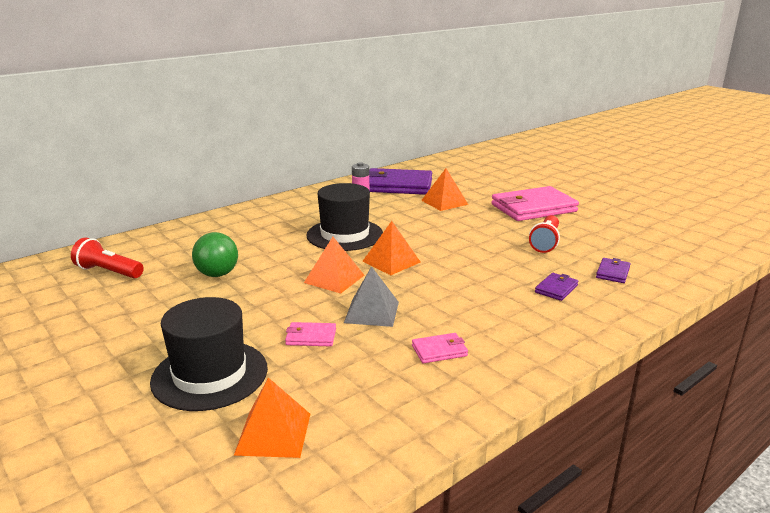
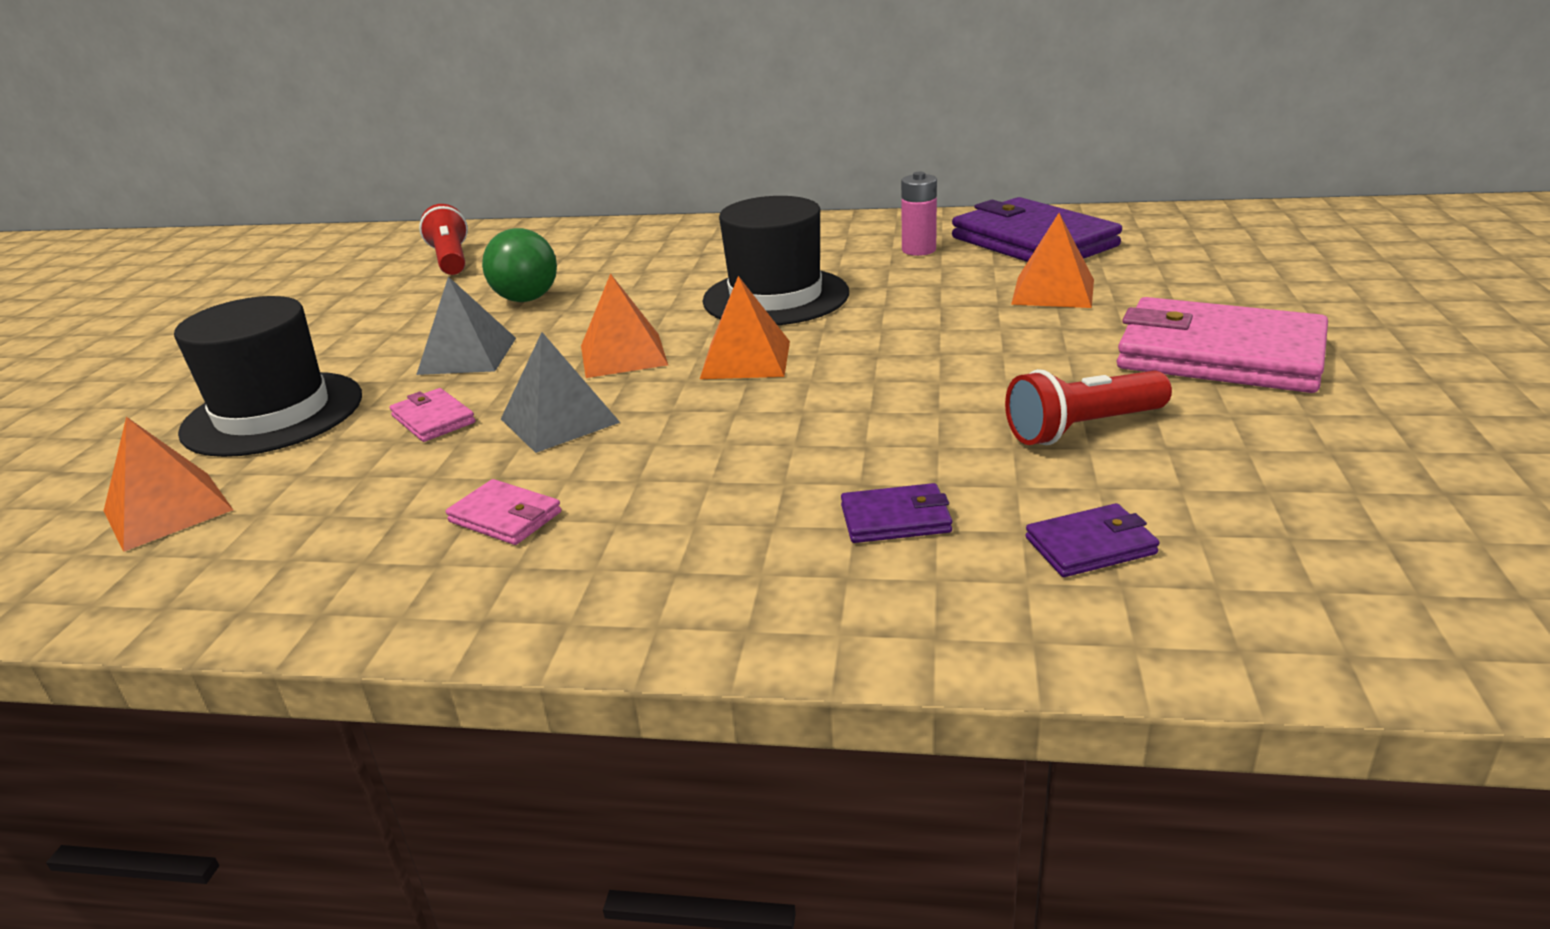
camera: 50 degrees right, 5 degrees up
none -> grey pyramid [416,276,516,375]

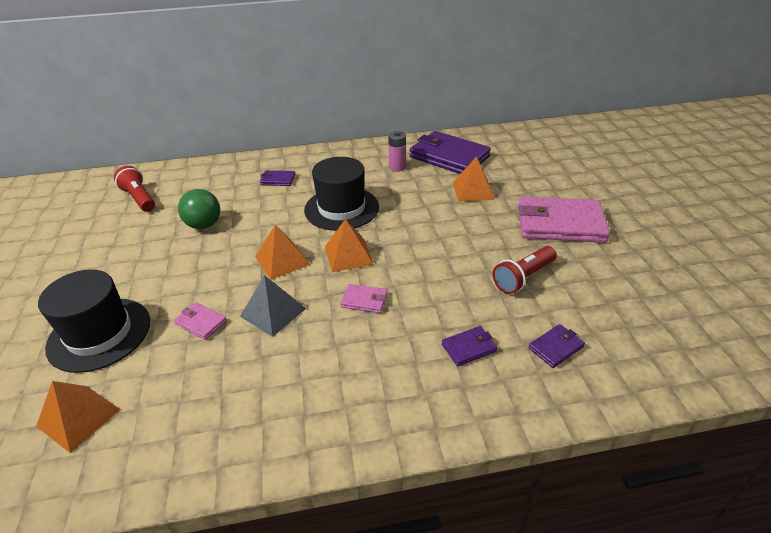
camera: 20 degrees left, 10 degrees up
grey pyramid [416,276,516,375] -> none
pink wallet [446,479,561,545] -> pink wallet moved to [340,284,388,313]
none -> purple wallet [260,170,295,186]

